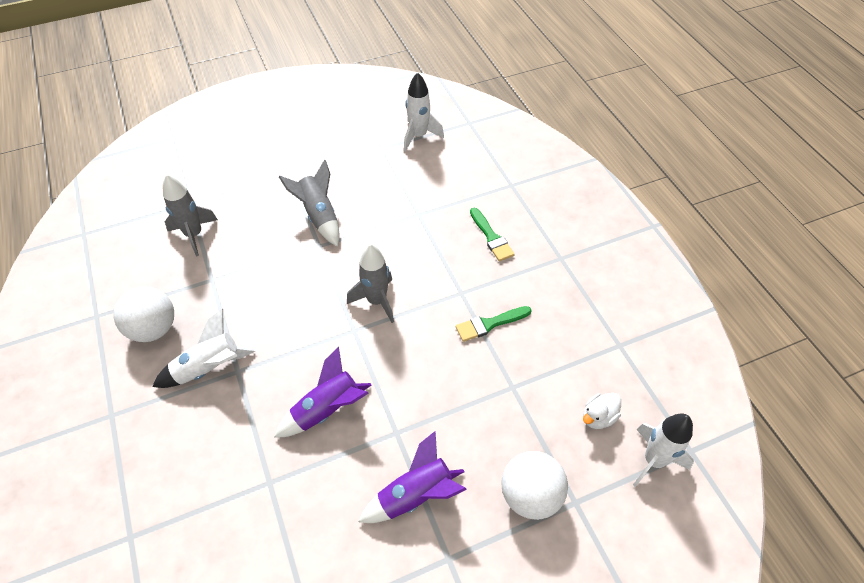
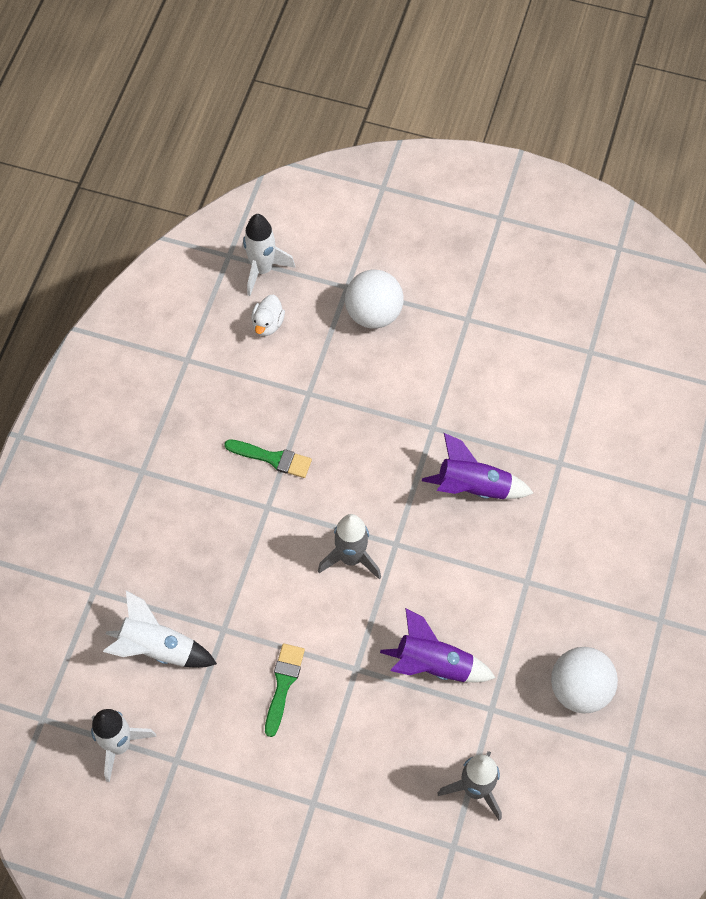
camera: 140 degrees left, 10 degrees up
white rocket [152,309,256,388] -> white rocket moved to [103,590,217,668]
grey rocket [279,160,340,246] -> none
purple rocket [359,431,467,523] -> purple rocket moved to [380,608,496,682]
green brush [470,208,515,262] -> green brush moved to [265,643,305,737]
white duck [583,393,621,429] -> white duck turned 105 degrees clockwise [251,295,285,336]

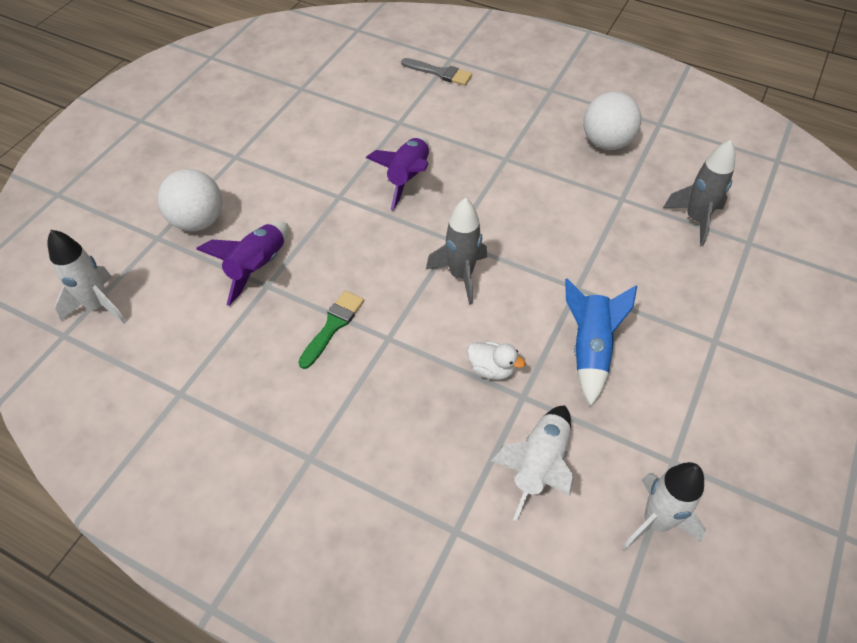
camera: 80 degrees left, 10 degrees down
white duck [251,295,285,336] -> white duck moved to [467,341,525,380]
green brush [265,643,305,737] -> blue rocket [565,278,637,406]
purple rocket [380,608,496,682] -> purple rocket moved to [196,222,289,306]
none -> grey brush [401,58,472,86]

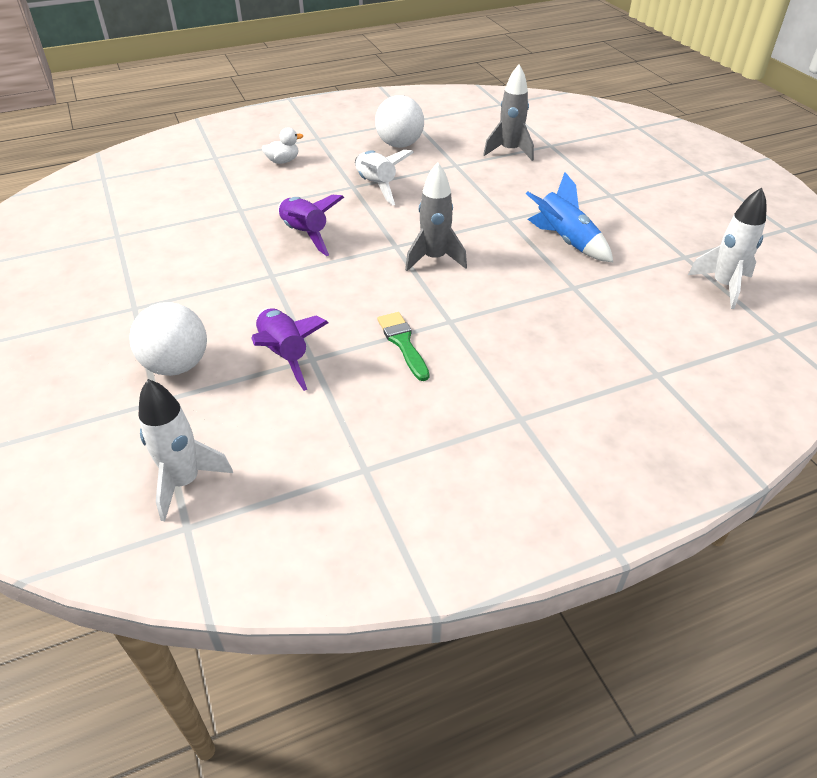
camera: 50 degrees left, 10 degrees down
grey brush [401,58,472,86] -> none
white duck [467,341,525,380] -> white duck moved to [262,127,303,164]
white rocket [491,405,574,522] -> white rocket moved to [355,150,414,205]

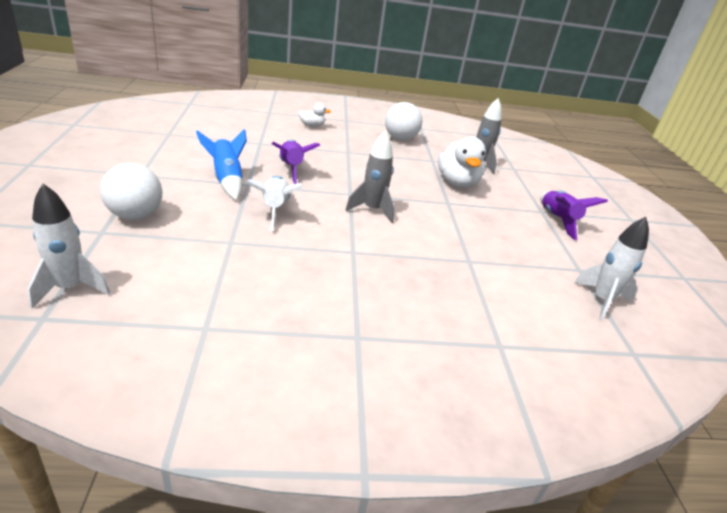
camera: 15 degrees right, 10 degrees down
purple rocket [251,308,329,391] -> purple rocket moved to [540,191,608,240]
white rocket [355,150,414,205] -> white rocket moved to [245,176,303,231]
green brush [377,312,429,381] -> none
blue rocket [526,172,613,262] -> blue rocket moved to [196,129,247,201]
none -> white duck [438,137,486,188]

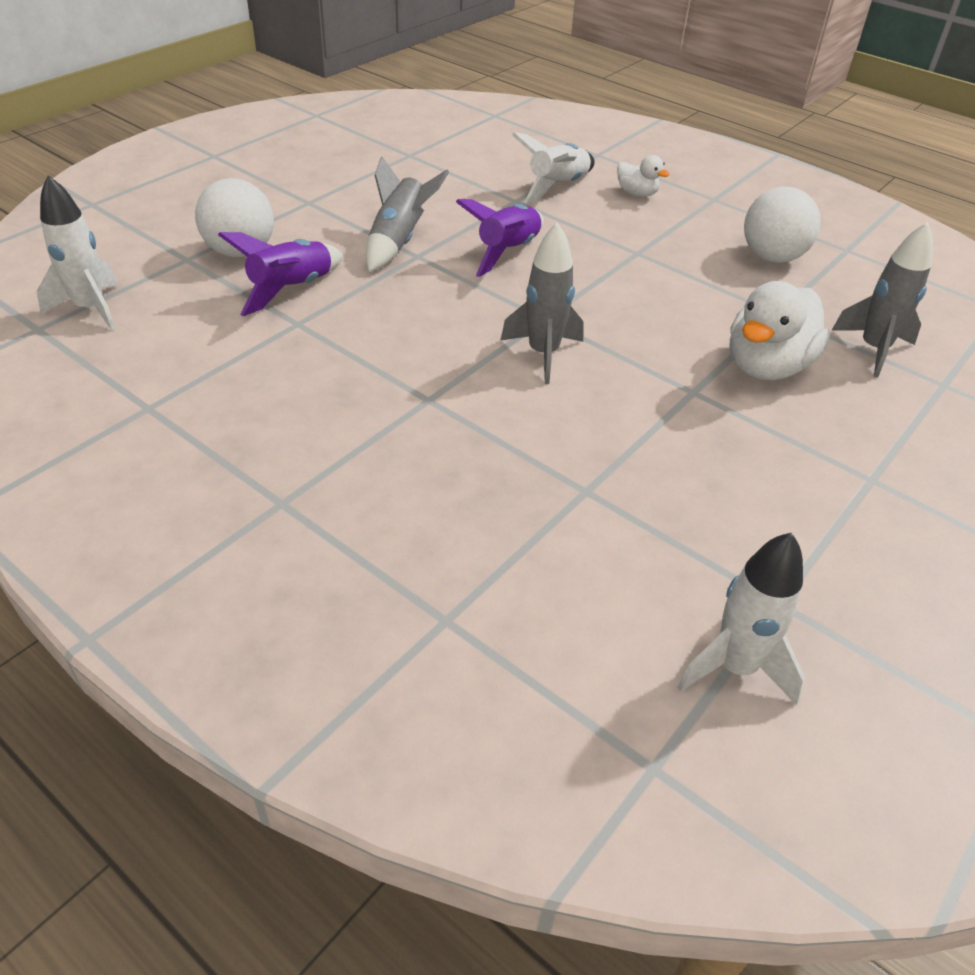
camera: 45 degrees right, 10 degrees up
blue rocket [196,129,247,201] -> grey rocket [366,156,449,272]
white rocket [245,176,303,231] -> white rocket moved to [512,132,595,204]
purple rocket [540,191,608,240] -> purple rocket moved to [218,232,343,316]

